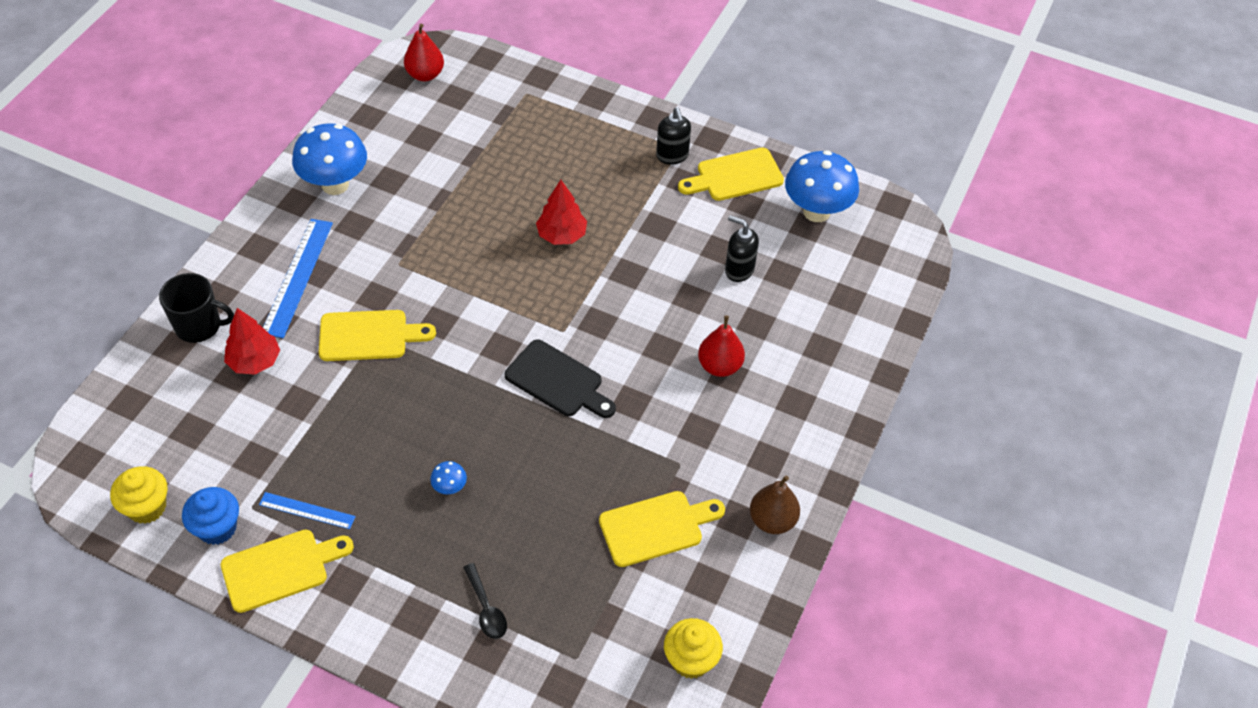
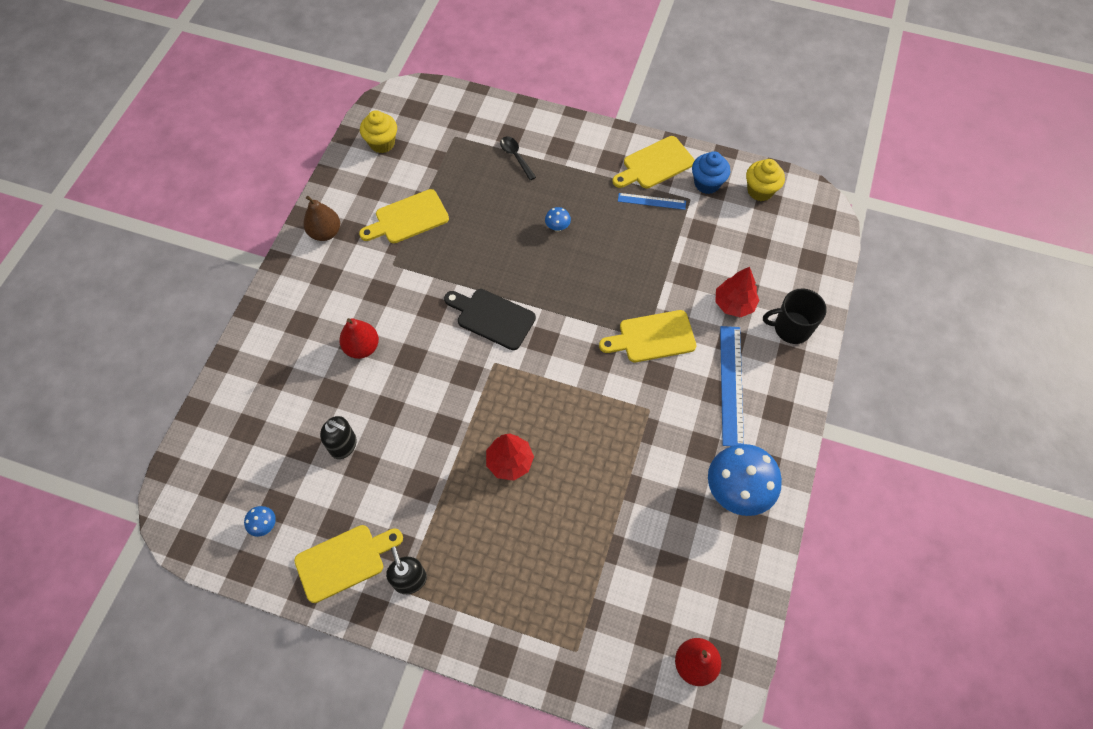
camera: 175 degrees right, 10 degrees up
blue mushroom [785,150,859,222] -> blue mushroom [244,506,276,537], size x0.42

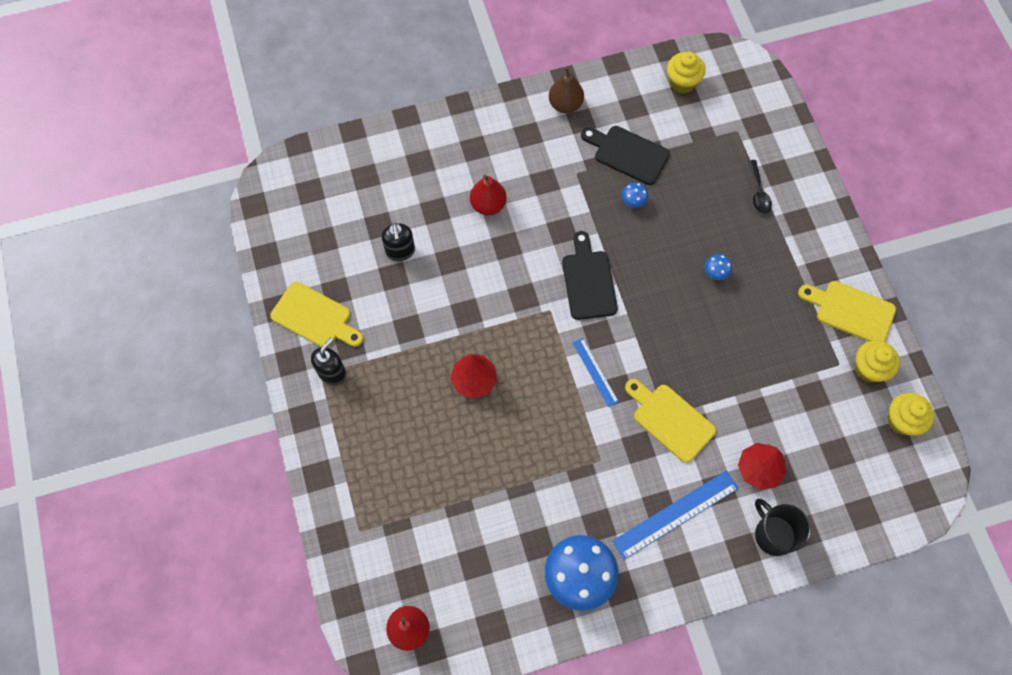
camera: 55 degrees right, 5 degrees up
blue mushroom [244,506,276,537] -> blue mushroom moved to [621,182,648,207]
yellow cutting board [359,189,449,243] -> black cutting board [581,126,670,185]
black spoon [500,137,536,180] -> black spoon turned 150 degrees clockwise [748,160,772,214]
blue ruler [618,193,686,210] -> blue ruler moved to [573,338,619,407]
blue cupcake [692,151,730,194] -> yellow cupcake [855,340,900,383]

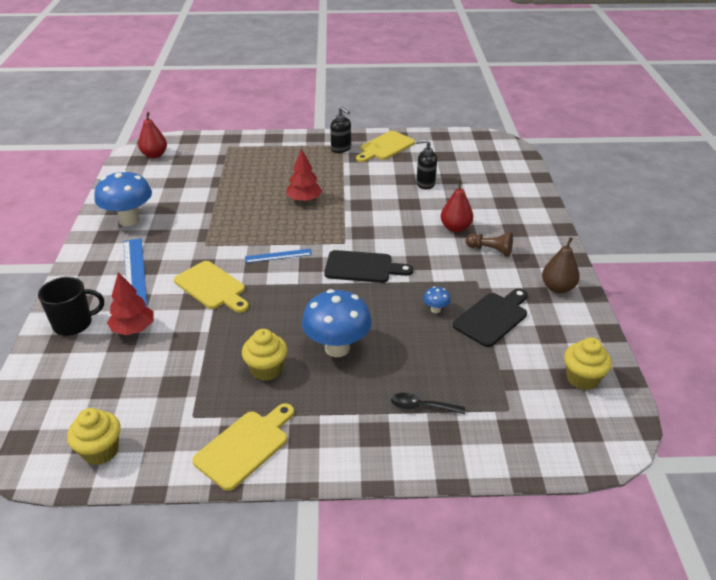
camera: 105 degrees right, 30 degrees down
yellow cutting board [625,379,716,463] -> yellow cutting board turned 75 degrees clockwise [174,261,249,313]
blue mushroom [705,254,732,280] -> blue mushroom [302,289,372,357], size x2.36
yellow cupcake [855,340,900,383] -> yellow cupcake moved to [242,329,287,381]
none -> brown pawn [466,232,513,257]

